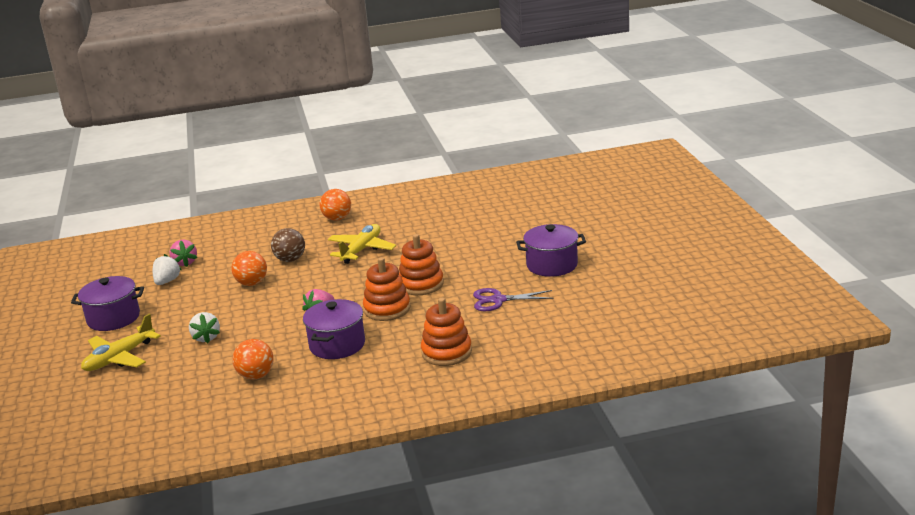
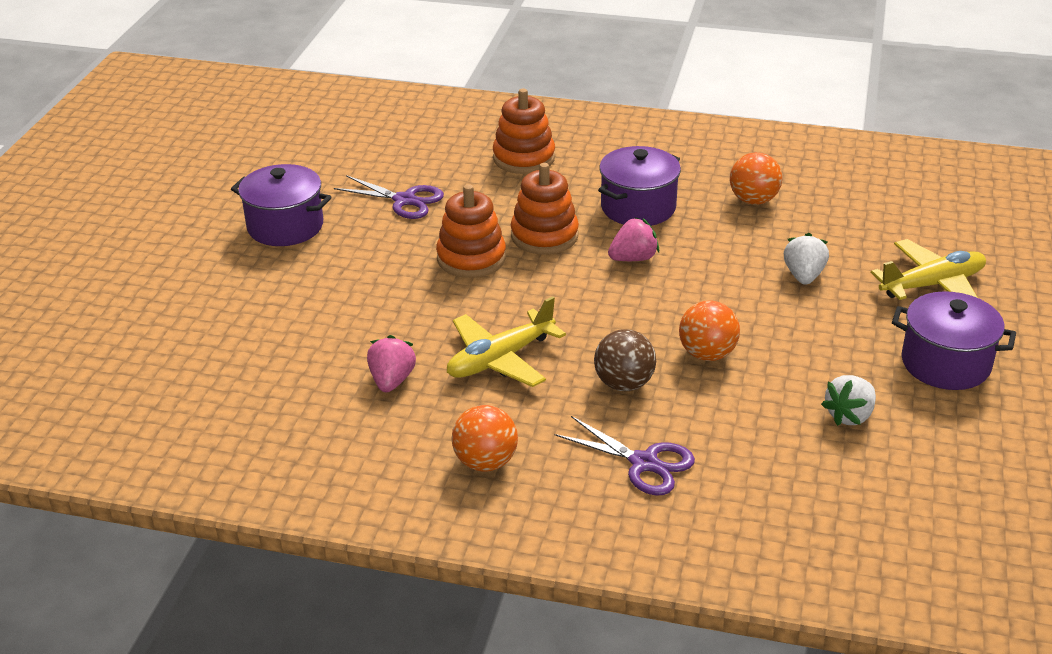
camera: 155 degrees left, 10 degrees up
pink strawberry [170,240,197,267] -> pink strawberry moved to [367,335,416,392]
none -> purple scissors [554,416,695,496]

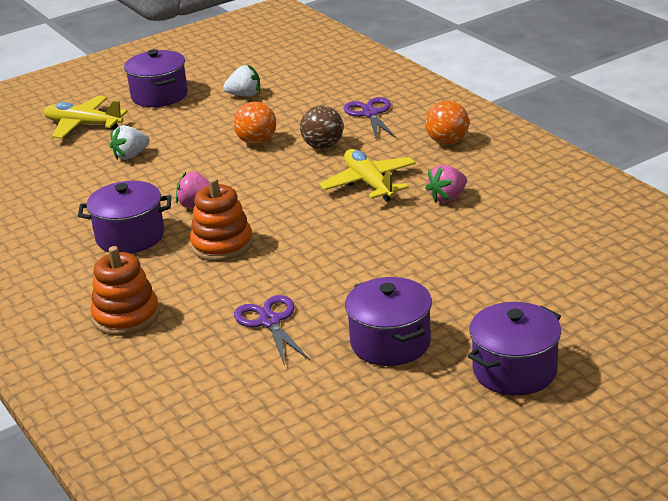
camera: 135 degrees left, 5 degrees down
orange stacking toy [436,184,506,278] -> none
yellow plane [447,296,566,387] -> yellow plane turned 120 degrees counterclockwise [319,149,416,202]
orange ball [730,152,782,205] -> none
none -> purple pot [468,302,561,396]

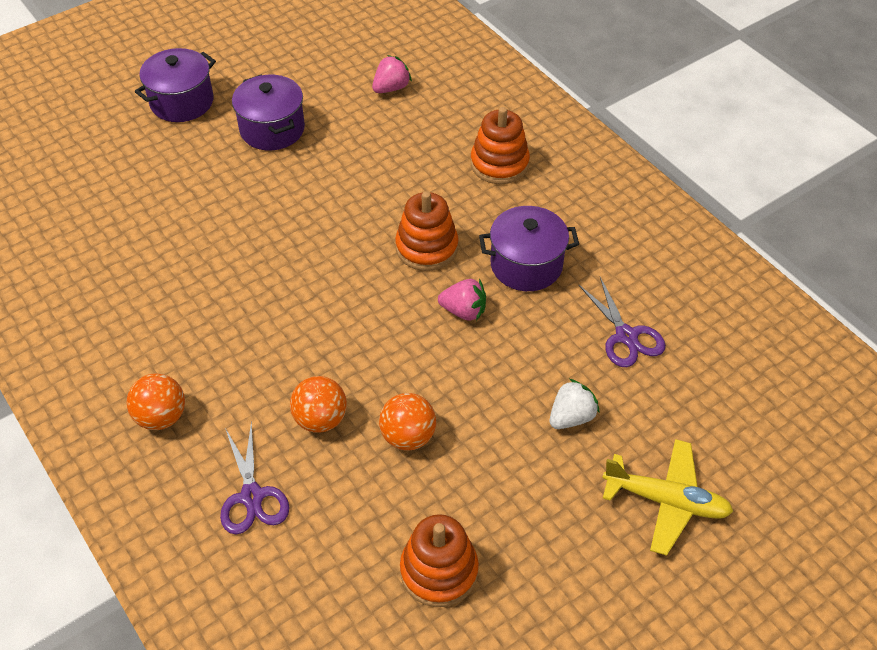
camera: 175 degrees right, 20 degrees up
purple pot [124,49,188,107] -> none
white strawberry [223,65,260,96] -> orange stacking toy [400,514,479,607]
purple scissors [234,295,310,366] -> purple scissors moved to [578,277,666,367]
brown ball [300,105,343,149] -> orange ball [290,376,347,433]
yellow plane [319,149,416,202] -> none
pink strawberry [425,165,467,203] -> pink strawberry moved to [372,55,412,93]

